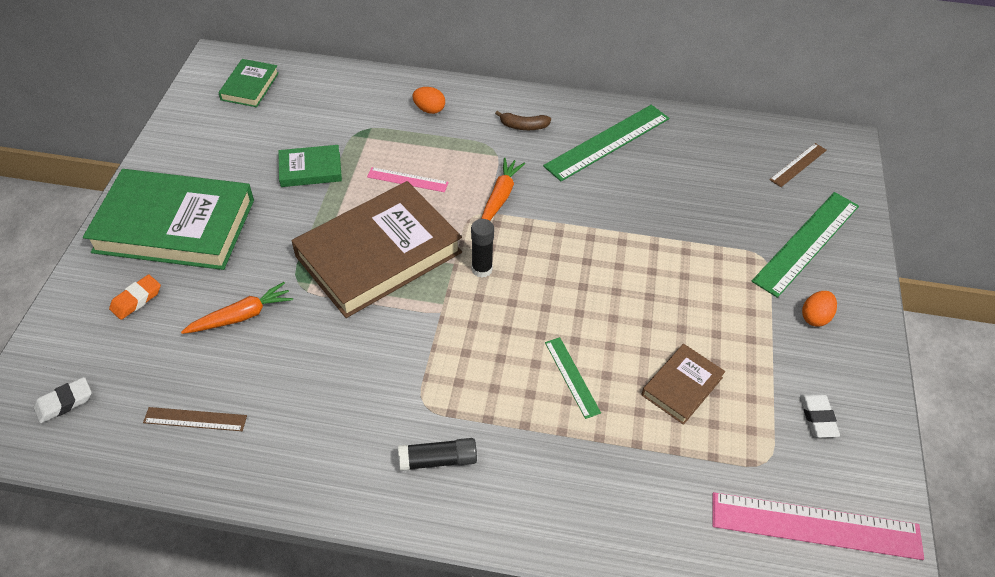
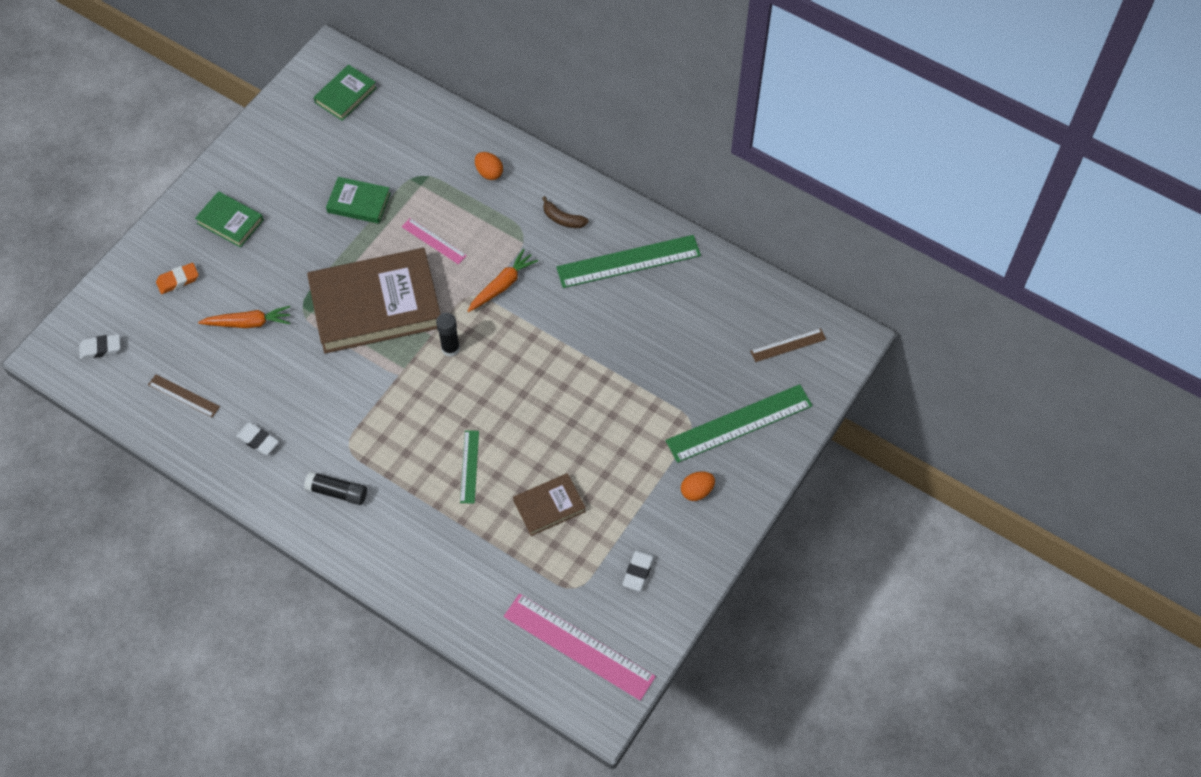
camera: 25 degrees right, 10 degrees up
green book [83,169,254,270] -> green book [195,191,264,248], size x0.47
none -> white eraser [236,423,279,455]

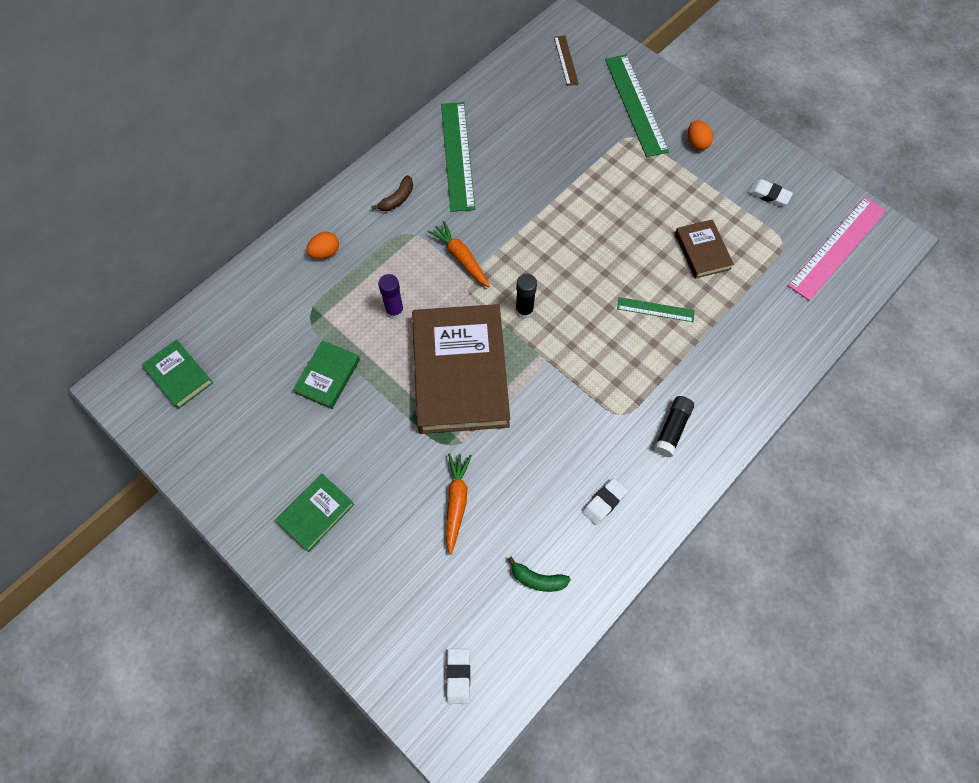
camera: 80 degrees left, 5 degrees up
brown ruler [148,374,220,418] -> green banana [508,556,571,592]
orange eraser [156,263,199,294] -> none
pink ruler [402,218,467,264] -> purple glue stick [378,274,404,319]

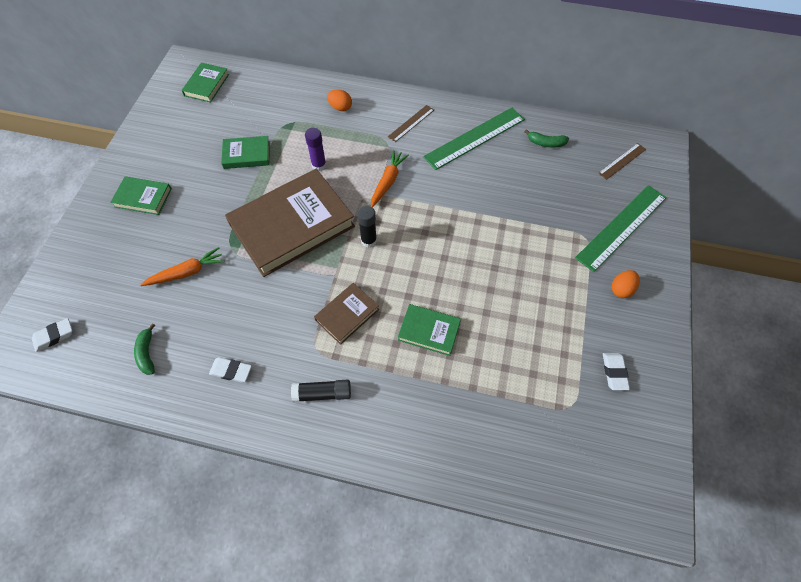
camera: 60 degrees right, 5 degrees down
brown banana [372,175,413,211] -> brown ruler [388,105,434,142]
green ruler [617,297,695,322] -> green book [398,304,461,356]
brown book [675,219,734,279] -> brown book moved to [314,283,379,345]
pink ruler [788,197,886,301] -> none
none -> green banana [524,129,569,147]

